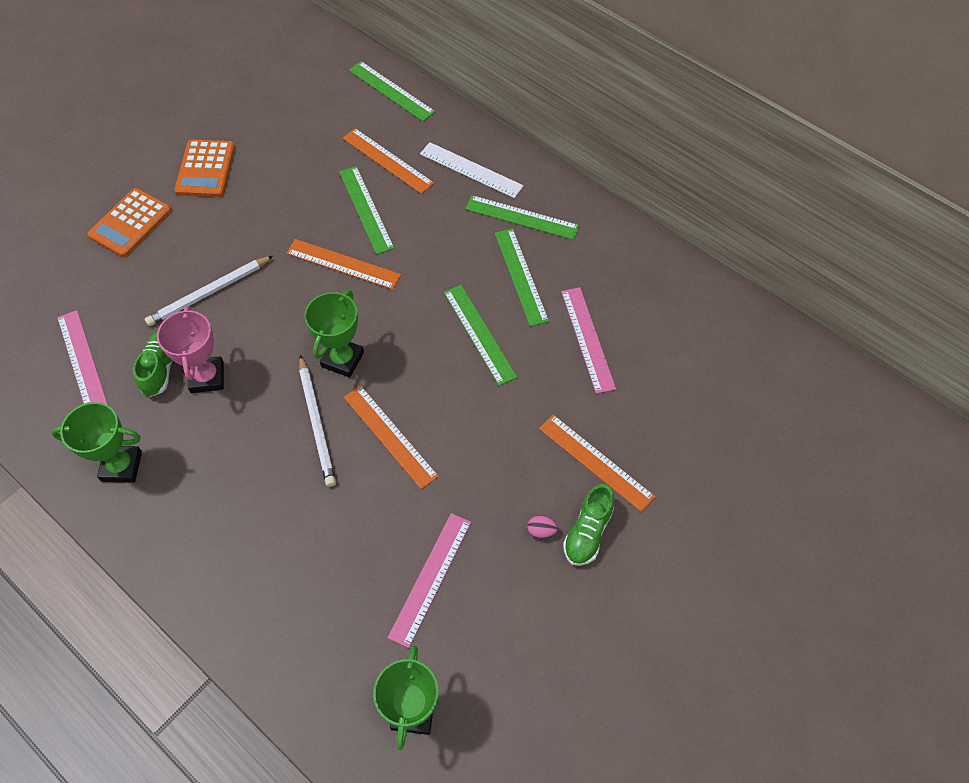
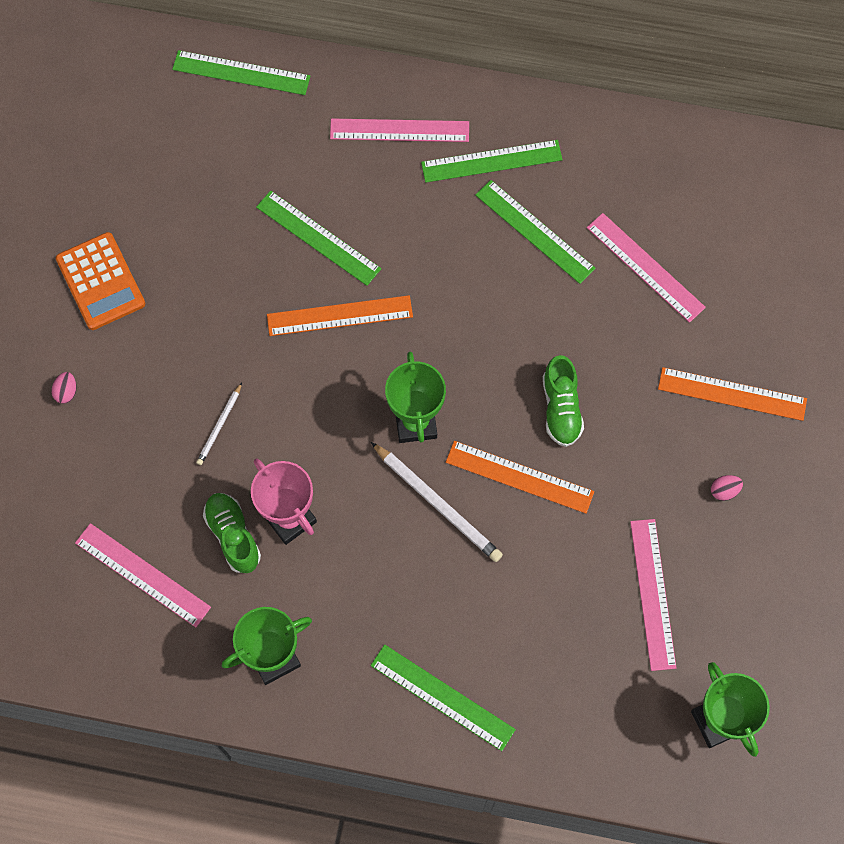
camera: 30 degrees left, 10 degrees up
orange calculator [87,188,172,257] -> pink egg [51,372,76,404]
white pencil [145,256,273,326] -> white pencil [196,383,242,465], size x0.55
orange ruler [343,128,434,194] -> none
white ruler [420,142,524,198] -> pink ruler [330,118,469,142]
green ruler [444,285,517,386] -> green ruler moved to [371,644,516,751]
green shoe [563,484,614,566] -> green shoe moved to [543,355,584,447]

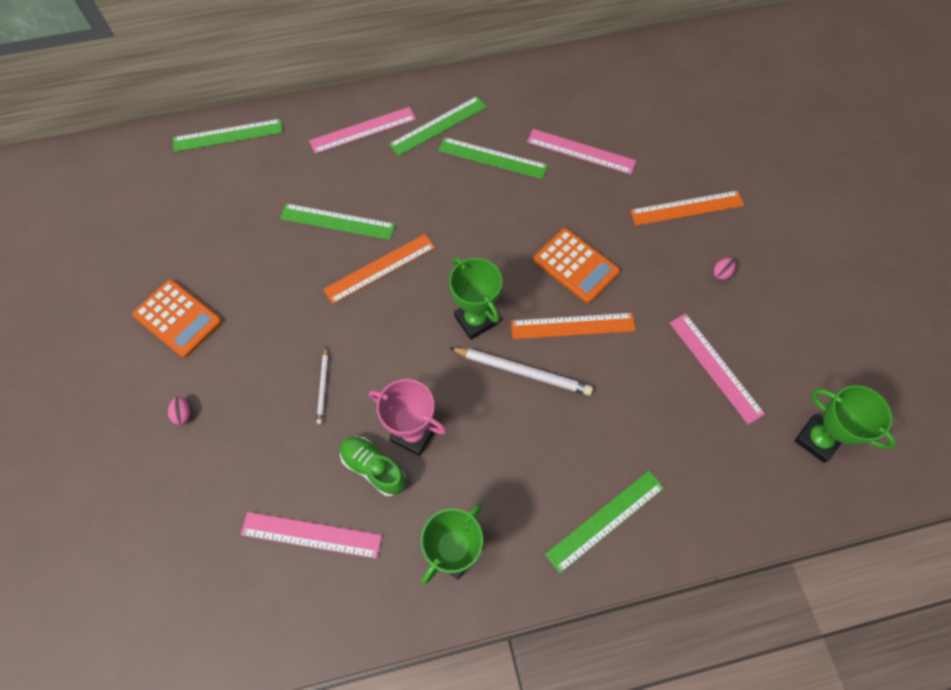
camera: 25 degrees left, 5 degrees down
green ruler [371,644,516,751] -> green ruler turned 45 degrees counterclockwise [545,470,664,573]
green shoe [543,355,584,447] -> orange calculator [533,228,620,303]

